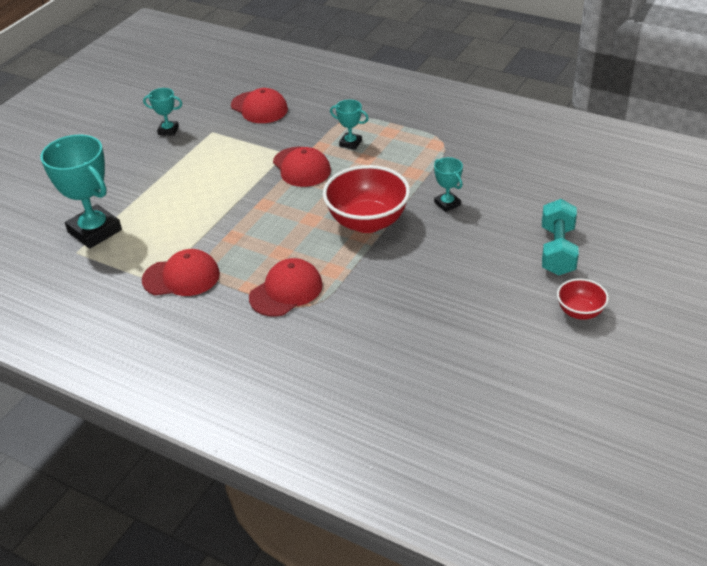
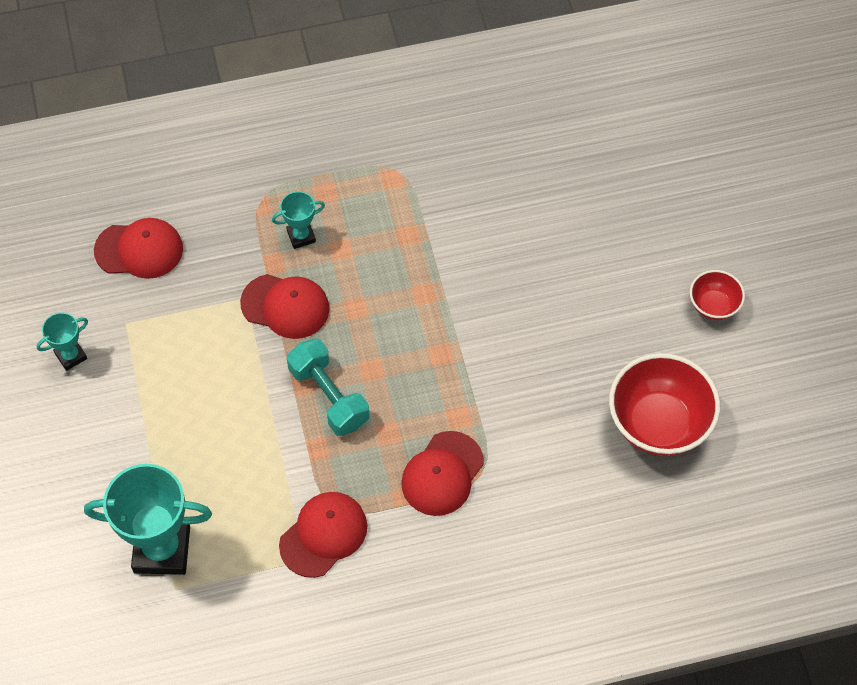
camera: 45 degrees left, 20 degrees up
red cap [249,258,323,317] -> red cap turned 150 degrees counterclockwise [401,431,484,516]
red bowl [323,165,410,233] -> red bowl moved to [609,353,720,456]
turquoise trophy [434,157,463,212] -> none
turquoise dumbbell [542,199,579,276] -> turquoise dumbbell moved to [287,338,369,436]

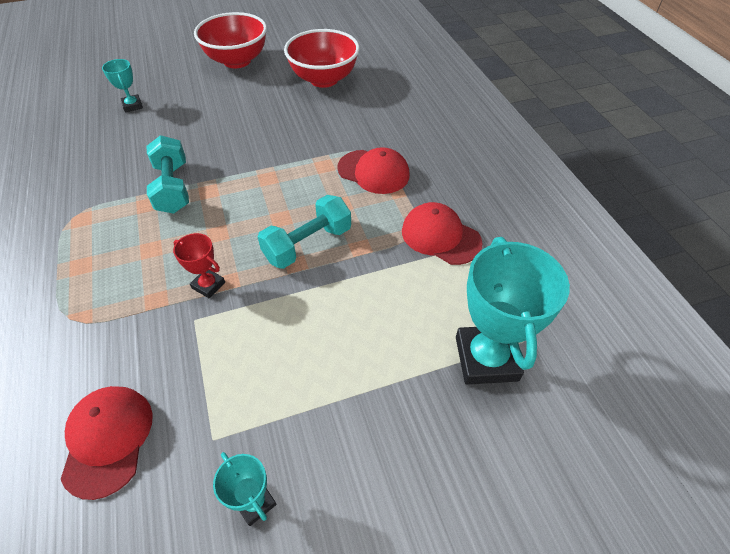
camera: 95 degrees left, 10 degrees down
red cap [240,274,329,339] -> red trophy [173,233,225,298]
turquoise trophy [272,191,325,249] -> turquoise trophy moved to [102,59,143,112]
red bowl [690,270,745,320] -> red bowl [194,12,267,68], size x1.92
none -> turquoise dumbbell [147,135,189,214]

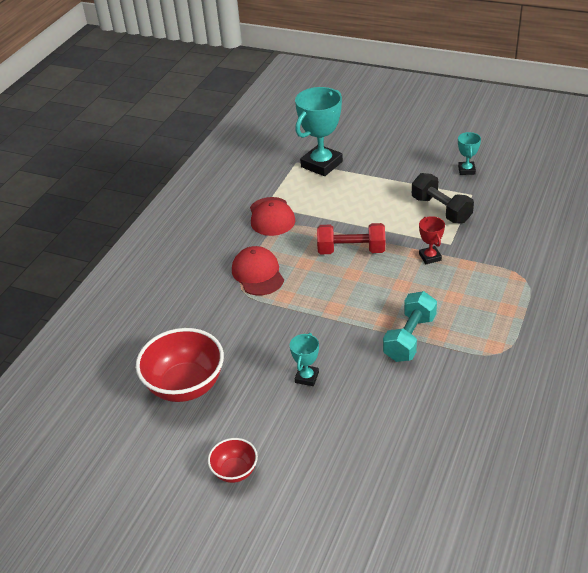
camera: 135 degrees left, 10 degrees down
red cap [60,386,153,500] -> none
turquoise trophy [102,59,143,112] -> turquoise trophy moved to [290,333,319,386]
red bowl [194,12,267,68] -> red bowl [208,438,258,483], size x0.52
turquoise dumbbell [258,195,351,269] -> red dumbbell [317,223,385,254]
none -> black dumbbell [412,173,474,223]

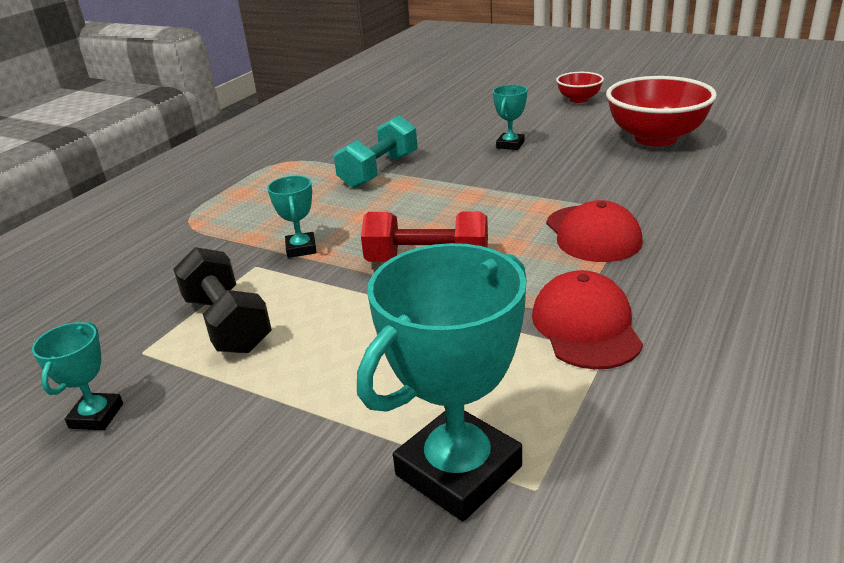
camera: 175 degrees left, 10 degrees down
red trophy [419,216,445,264] -> turquoise trophy [267,176,317,258]

